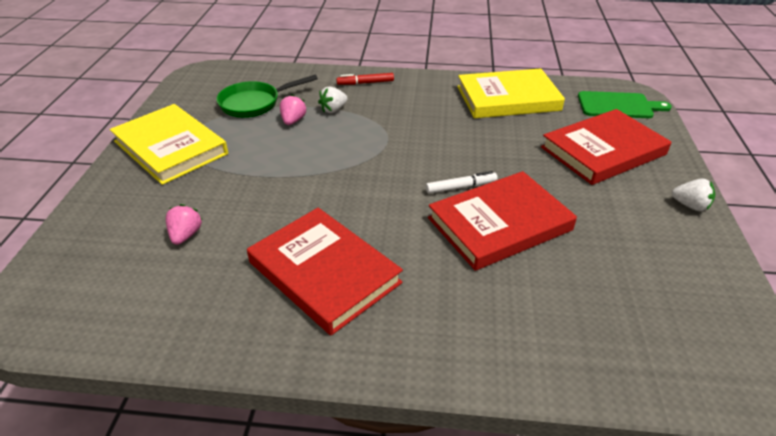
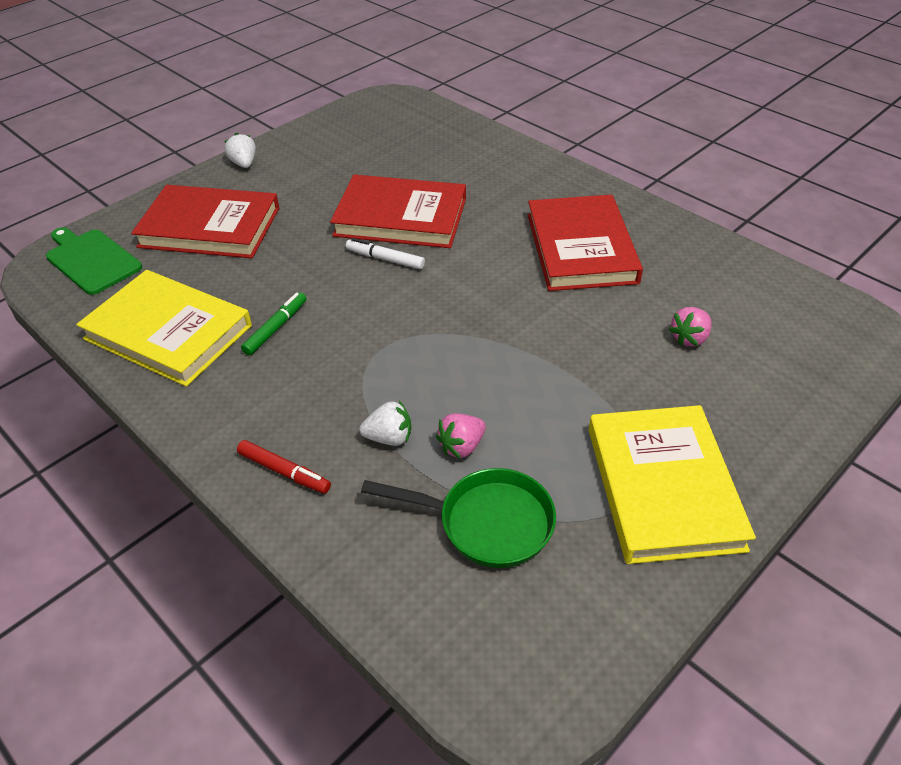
camera: 140 degrees left, 5 degrees up
none -> green marker [241,292,306,355]

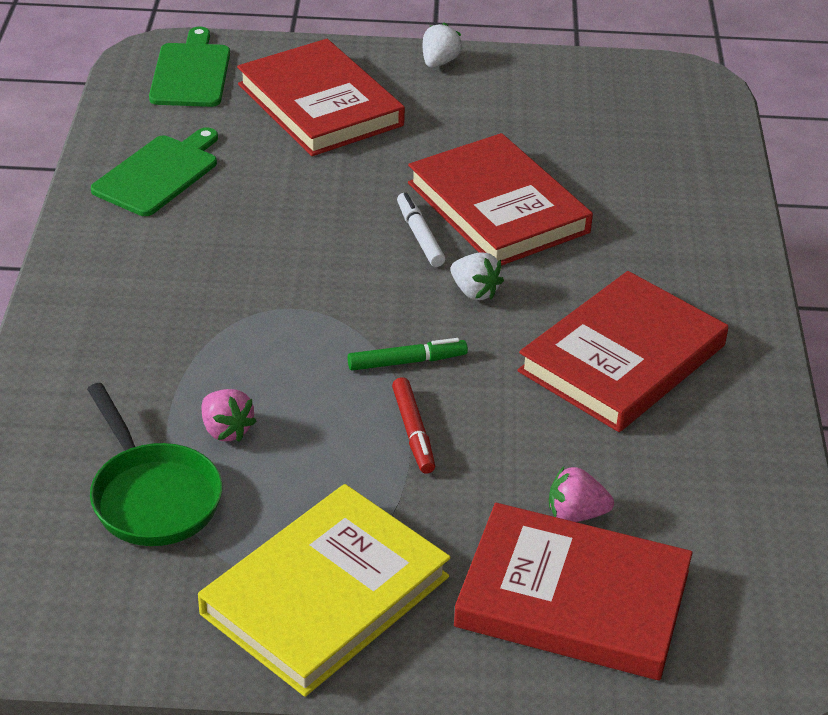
camera: 45 degrees right, 5 degrees down
yellow book [76,270,252,387] -> green cutting board [91,127,218,216]
red marker [237,440,331,494] -> red marker moved to [392,377,435,474]
green marker [241,292,306,355] -> green marker moved to [347,338,468,371]
white strawberry [359,401,411,446] -> white strawberry moved to [451,253,504,300]
pink strawberry [436,413,486,459] -> pink strawberry turned 135 degrees counterclockwise [202,389,257,442]
none -> red book [454,503,692,680]

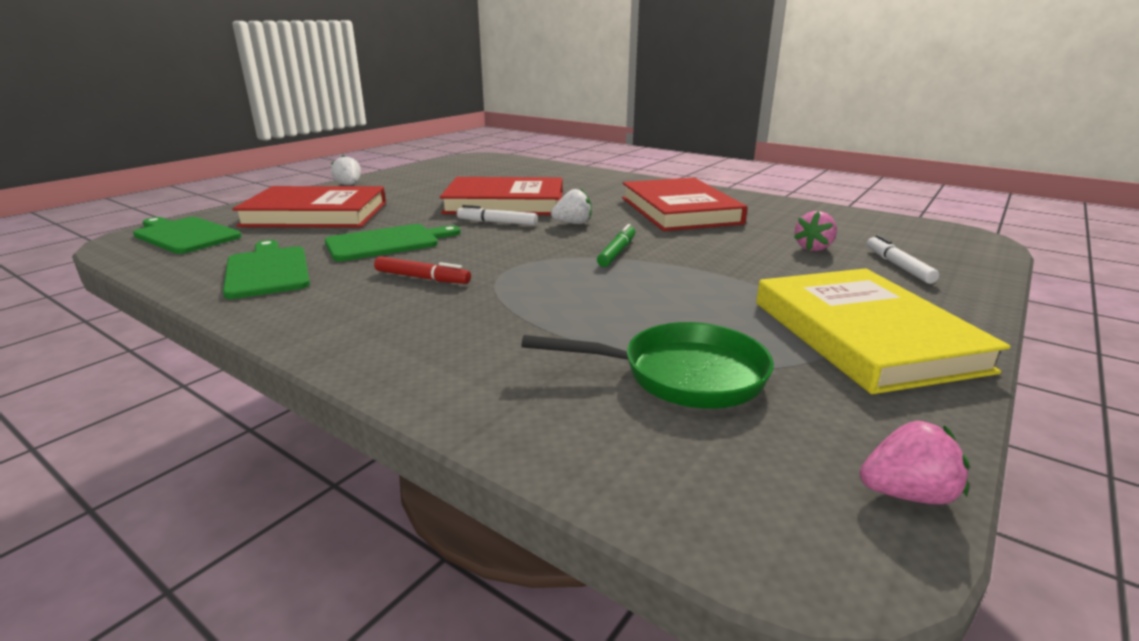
camera: 55 degrees left, 15 degrees down
pink strawberry [202,389,257,442] -> pink strawberry moved to [860,421,969,504]
red marker [392,377,435,474] -> red marker moved to [374,256,471,284]
red book [454,503,692,680] -> white marker [867,235,939,284]
none -> green cutting board [325,224,461,261]

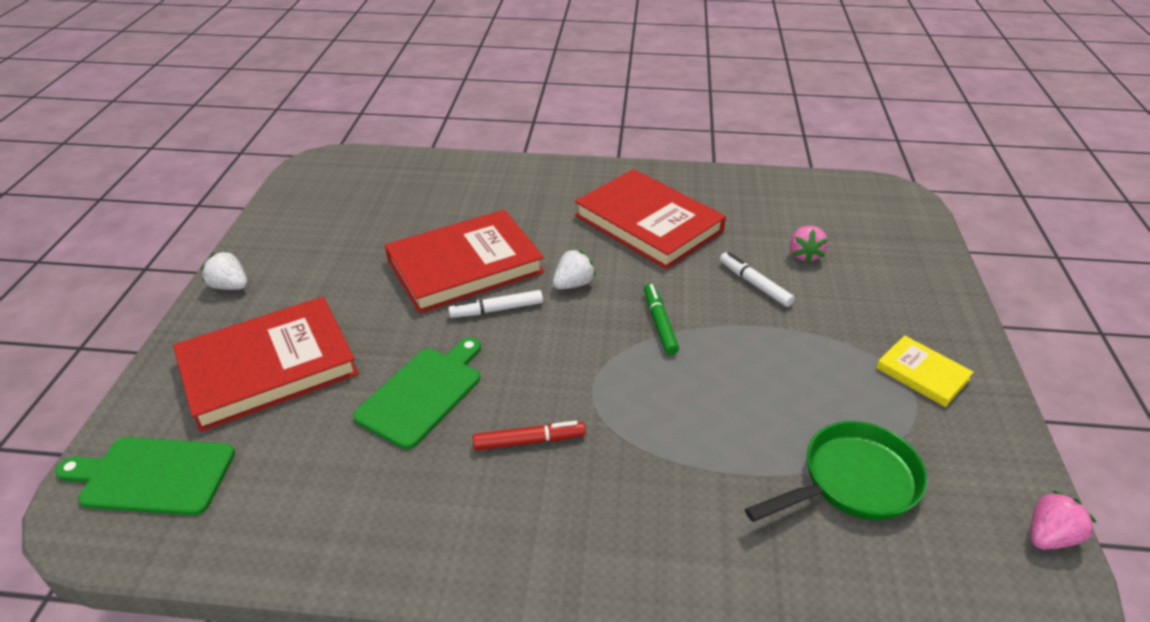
camera: 30 degrees left, 15 degrees up
green cutting board [223,240,310,299] -> none
yellow book [756,268,1010,394] -> yellow book [876,335,974,407], size x0.49
white marker [867,235,939,284] -> white marker moved to [720,252,795,307]

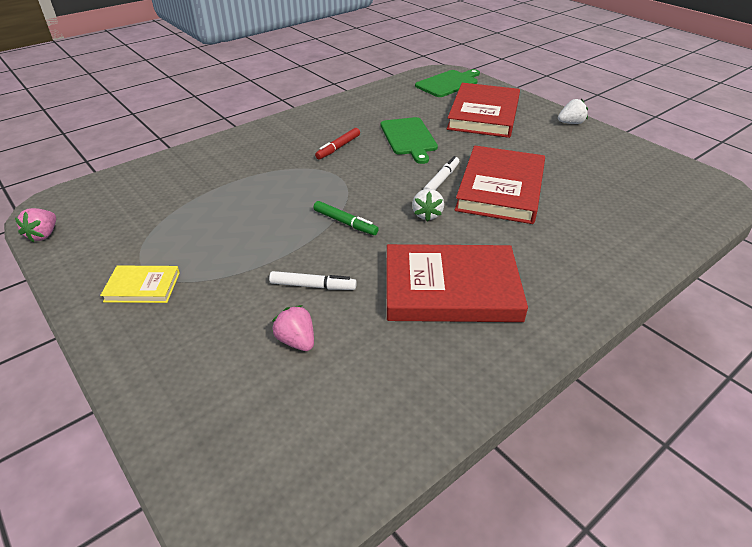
camera: 135 degrees right, 0 degrees up
green pan [745,421,927,522] -> none

